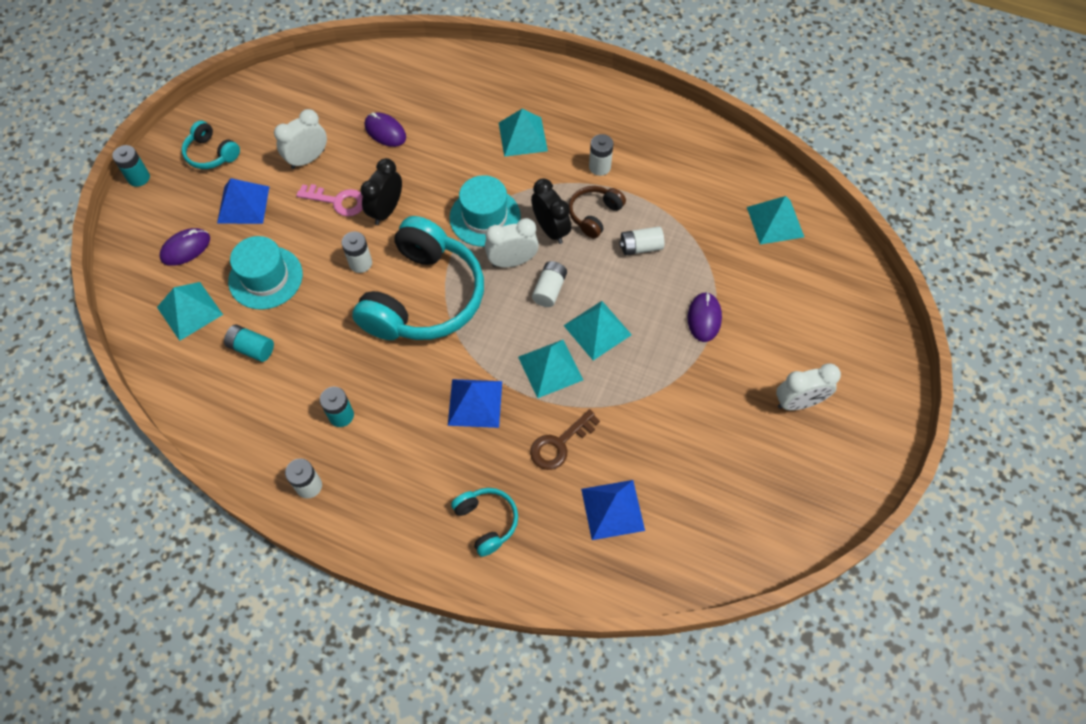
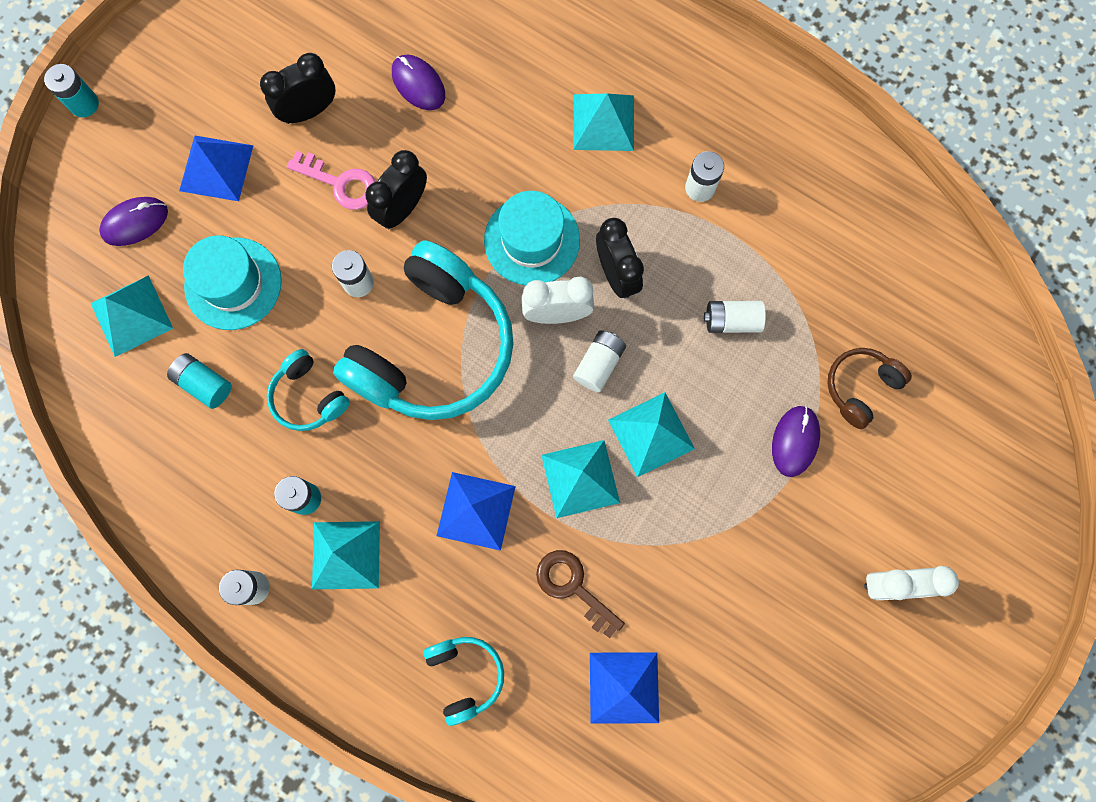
camera: 10 degrees right, 15 degrees up
turquoise headphones [182,121,240,169] -> turquoise headphones moved to [267,349,350,431]
white clock [274,109,327,169] -> black clock [260,53,335,124]
brown key [530,409,600,470] -> brown key turned 75 degrees clockwise [536,550,625,638]
brown headphones [569,186,626,238] -> brown headphones moved to [827,348,912,429]
turquoise pyramid [747,196,804,245] -> turquoise pyramid moved to [312,521,380,589]

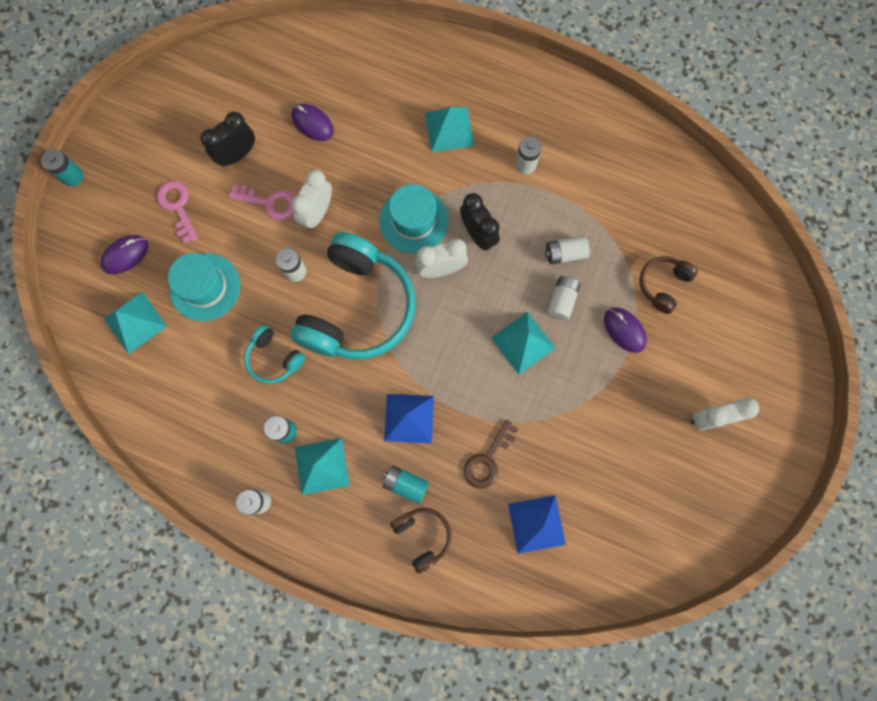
camera: 10 degrees left, 0 degrees up
turquoise battery [167,353,232,409] -> turquoise battery moved to [383,465,429,504]
blue pyramid [179,136,254,201] -> pink key [157,181,198,243]
black clock [365,150,427,229] -> white clock [291,170,332,230]
turquoise headphones [423,637,504,726] -> brown headphones [390,508,452,574]
brown key [536,550,625,638] -> brown key turned 90 degrees counterclockwise [464,420,518,489]
turquoise pyramid [541,440,620,518] -> none
white battery [573,330,626,392] -> white battery moved to [547,276,581,321]
purple mouse [772,406,820,477] -> purple mouse turned 45 degrees counterclockwise [604,308,647,353]

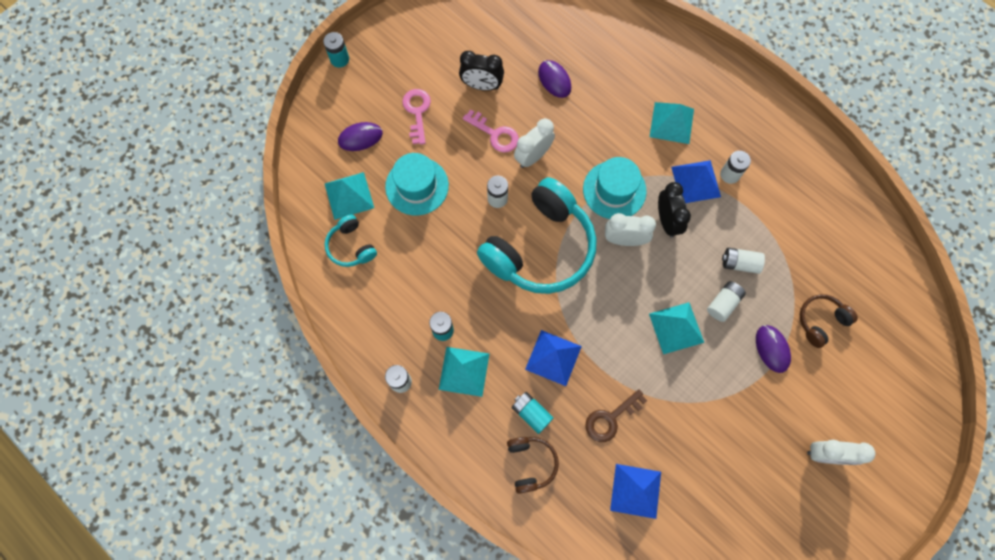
camera: 20 degrees right, 5 degrees down
black clock [200,112,255,167] -> black clock turned 150 degrees counterclockwise [459,51,504,91]
turquoise headphones [244,325,305,384] -> turquoise headphones moved to [324,215,377,267]
none -> blue pyramid [671,160,721,203]

